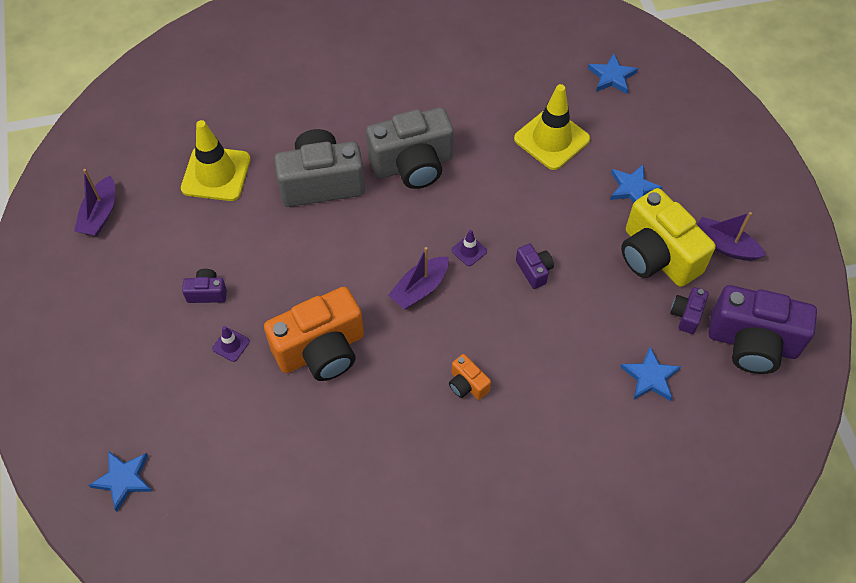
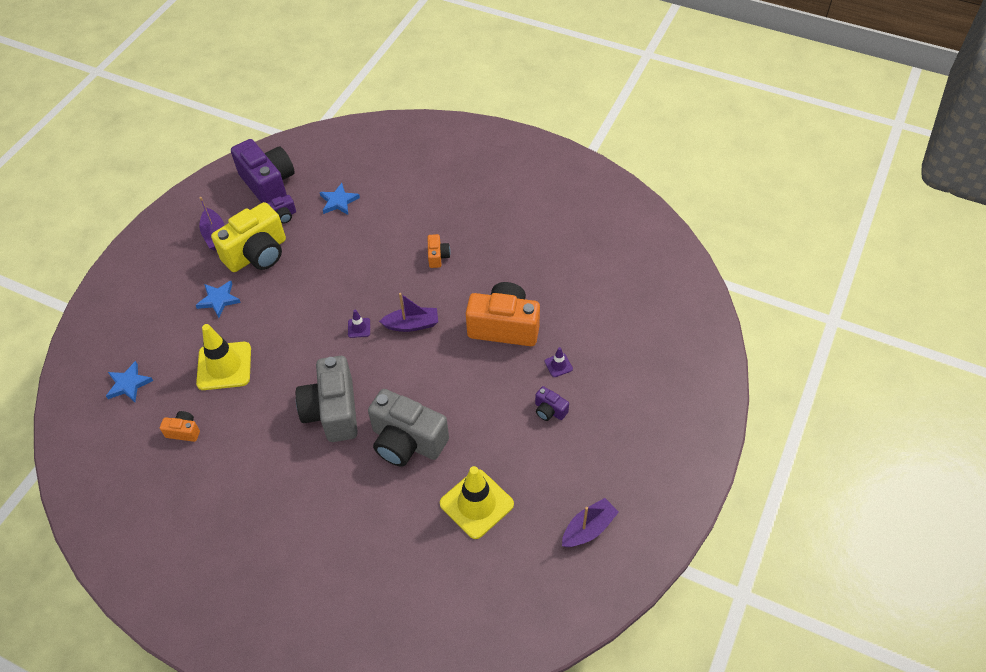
camera: 140 degrees left, 5 degrees down
blue star [89,451,153,511] -> none
grey camera [366,107,454,189] -> grey camera turned 120 degrees counterclockwise [296,356,358,442]
purple camera [516,244,554,289] -> none
yellow camera [621,188,716,287] -> yellow camera turned 45 degrees clockwise [211,202,286,272]
none -> orange camera [160,411,200,442]

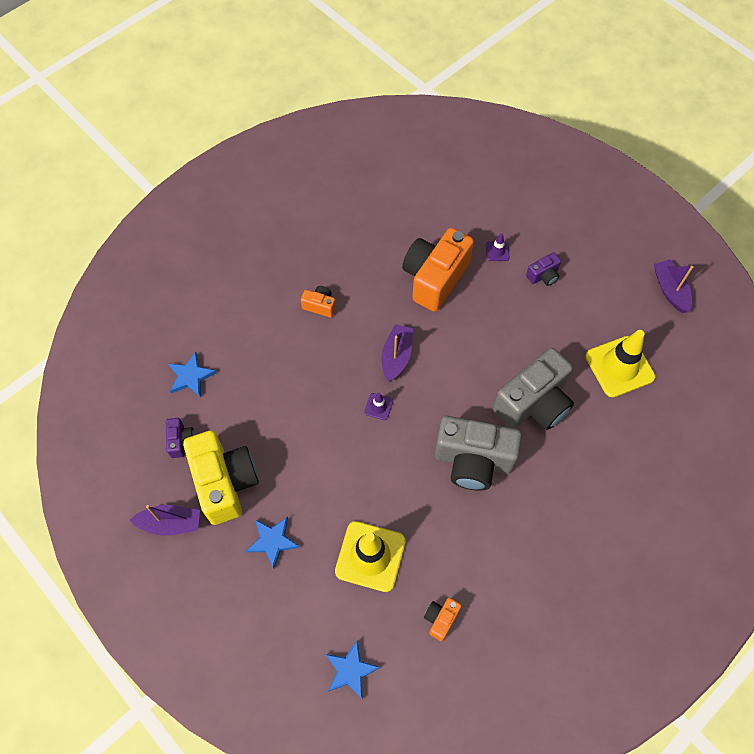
camera: 70 degrees left, 10 degrees up
purple camera [231,139,295,203] -> none

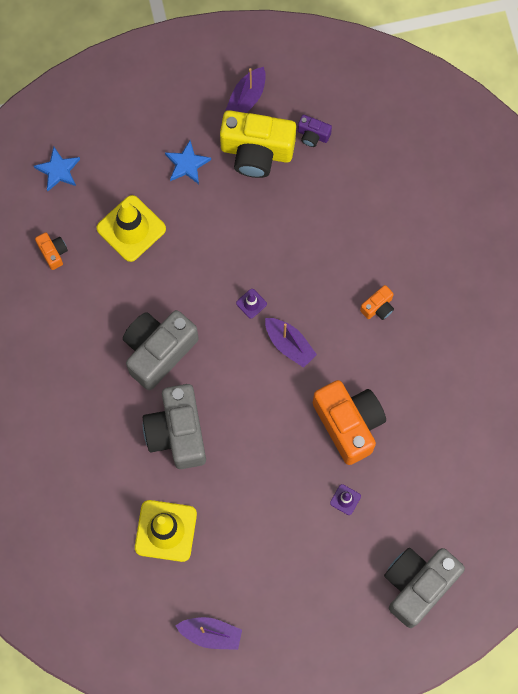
camera: 120 degrees right, 10 degrees up
blue star [169,352,216,397] -> none
purple camera [526,252,561,286] -> none
none -> grey camera [384,548,465,628]

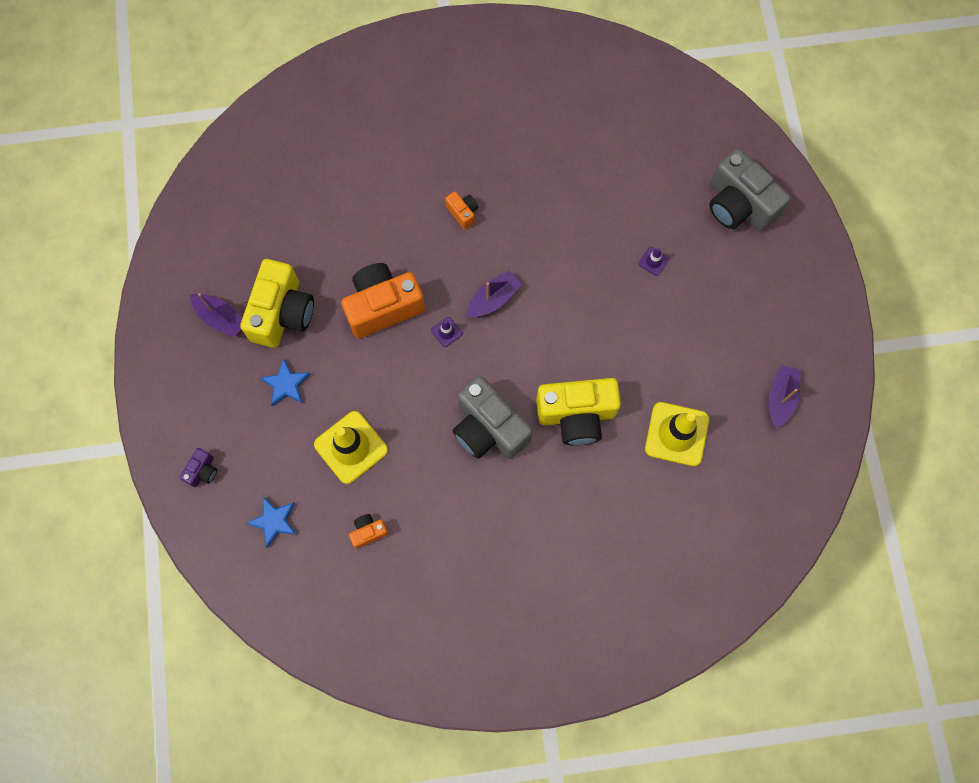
camera: 85 degrees left, 0 degrees up
grey camera [143,384,206,469] -> yellow camera [536,378,621,445]
purple camera [298,115,332,147] -> purple camera moved to [179,448,217,487]
orange camera [313,380,386,465] -> orange camera moved to [341,263,425,338]

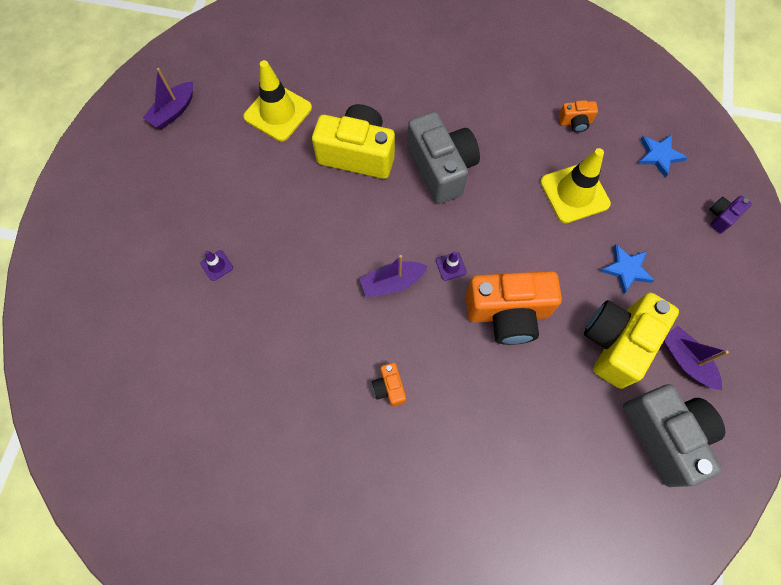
camera: 160 degrees left, 5 degrees down
grey camera [709,149,790,232] -> grey camera moved to [623,384,725,487]

